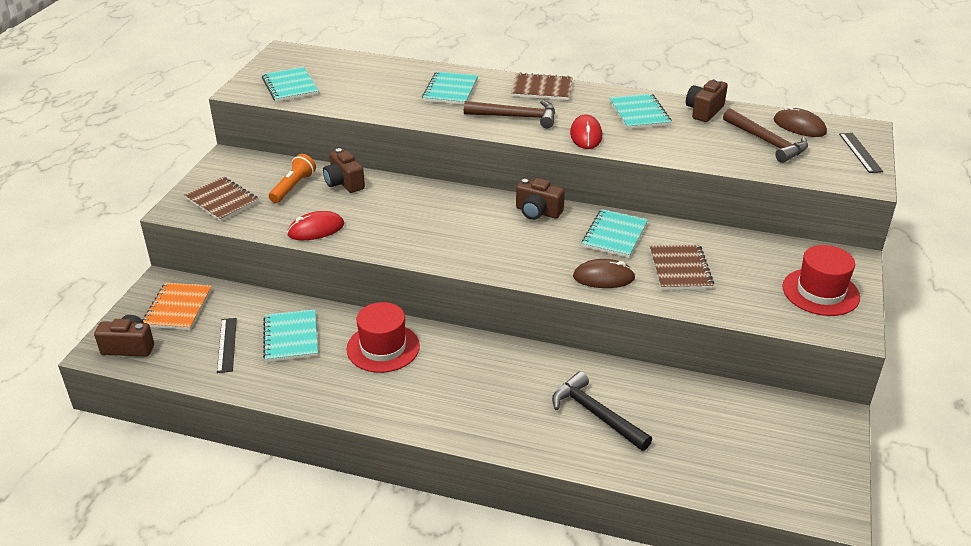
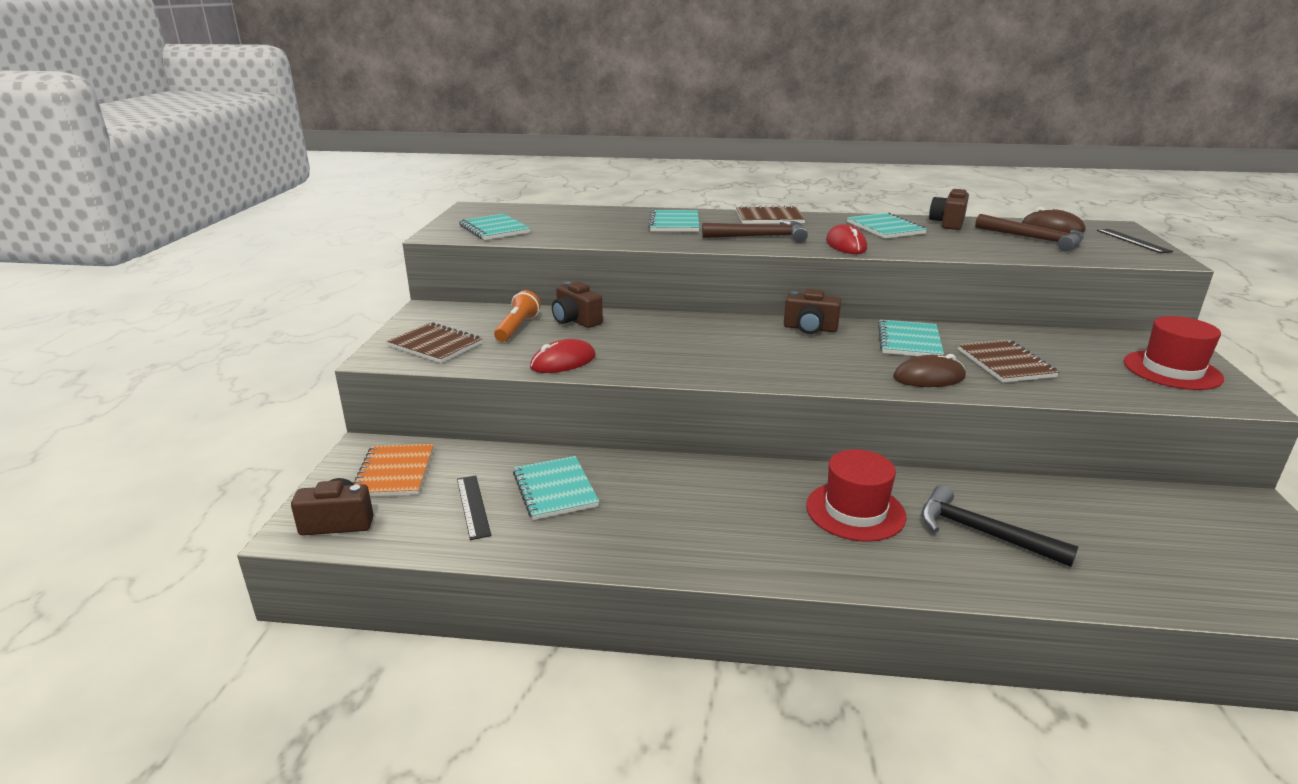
camera: 10 degrees left, 10 degrees down
red hat [347,302,420,373] -> red hat moved to [806,449,907,542]

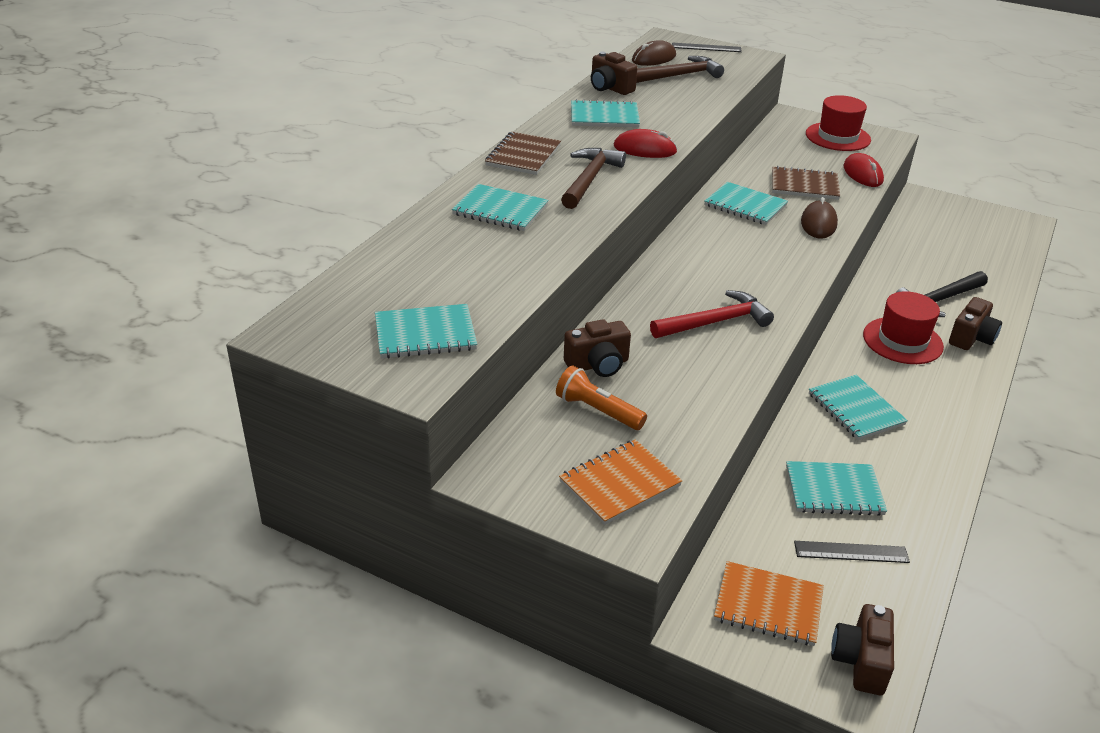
camera: 70 degrees left, 10 degrees up
brown notebook [387,322,483,363] -> orange notebook [559,439,682,525]
red mouse [530,339,596,373] -> red mouse moved to [843,153,884,187]
brown camera [784,289,841,334] -> brown camera moved to [949,297,1002,350]
none -> red hammer [650,290,774,338]
none -> turquoise notebook [809,375,908,440]

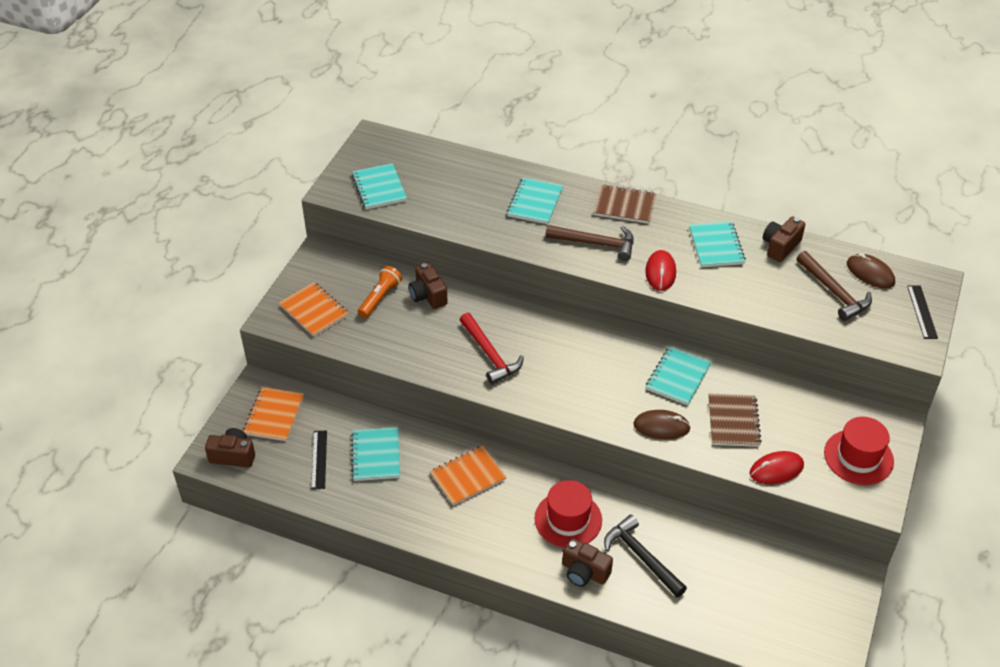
camera: 85 degrees right, 10 degrees up
turquoise notebook [809,375,908,440] -> orange notebook [430,446,507,506]

